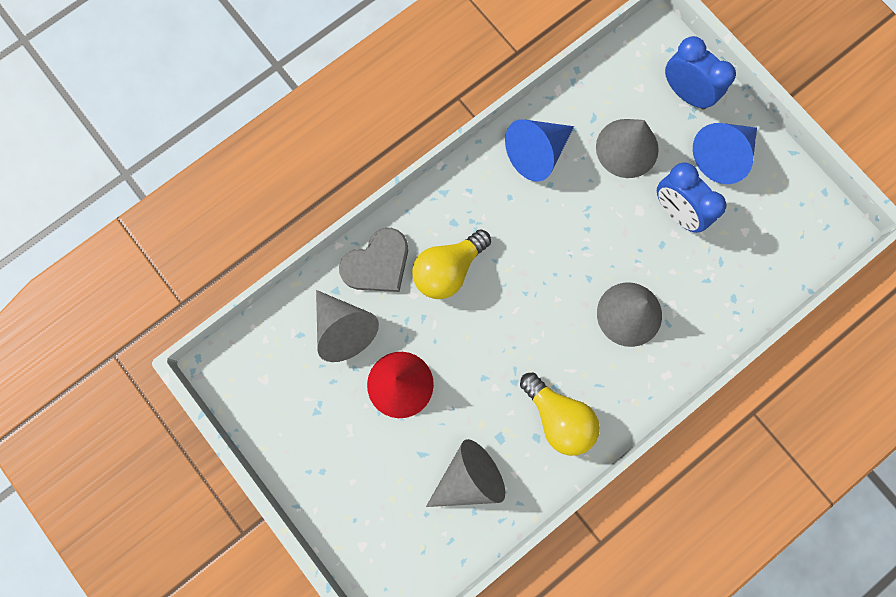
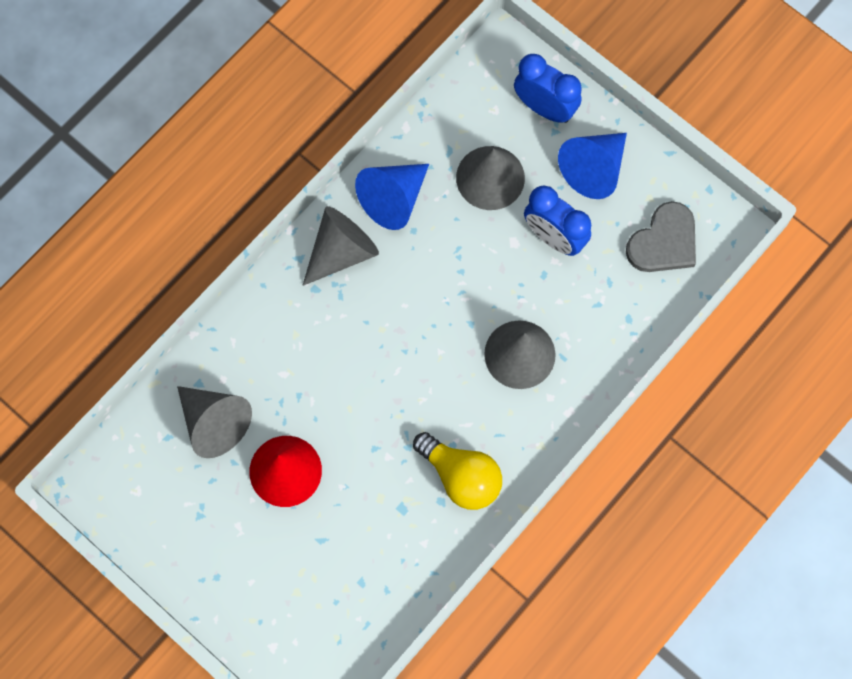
camera: 10 degrees left, 5 degrees down
grey heart [339,228,408,292] -> grey heart moved to [626,201,696,272]
yellow light bulb [412,229,491,299] -> none
grey cone [426,439,505,507] -> grey cone moved to [302,206,379,286]

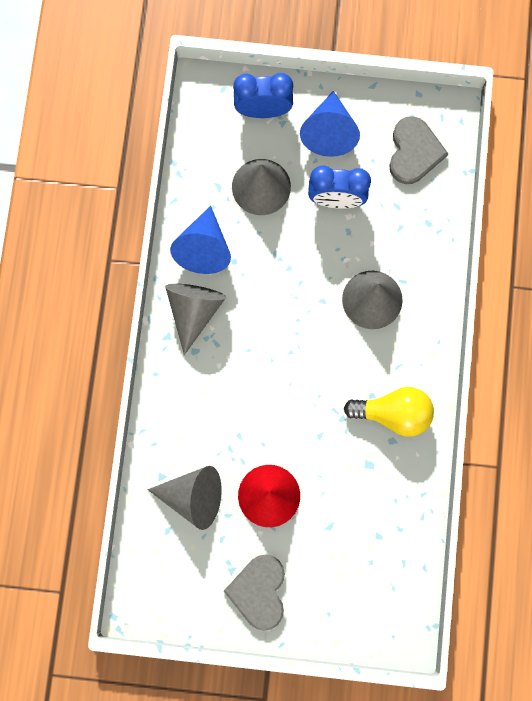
camera: 35 degrees left, 5 degrees up
none -> grey heart [224,554,285,631]

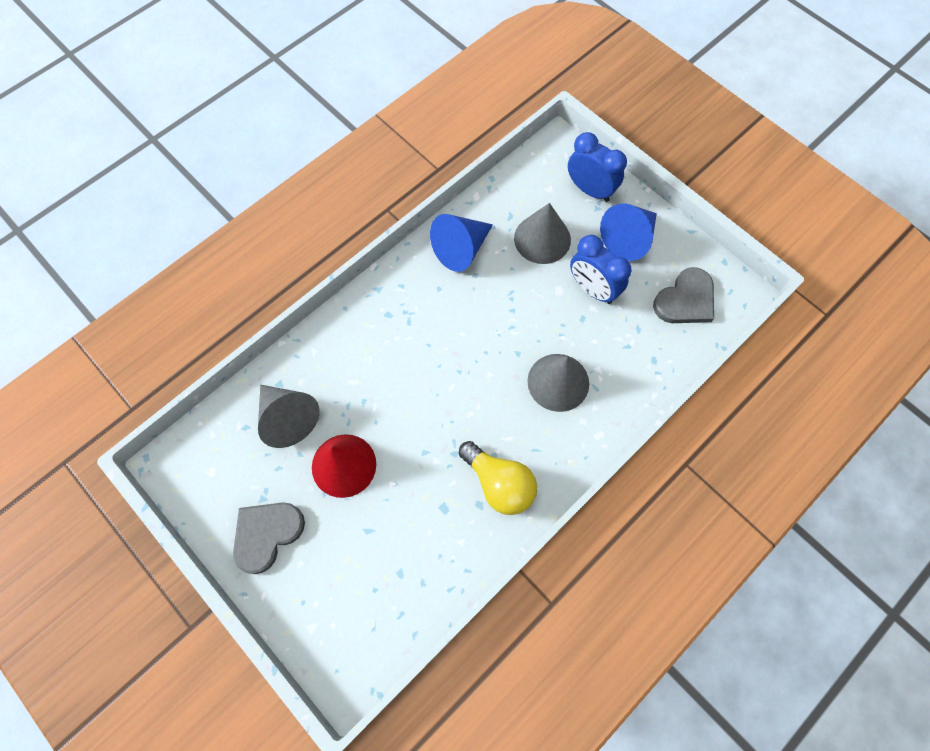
camera: 40 degrees right, 10 degrees down
grey cone [165,284,226,355] -> none

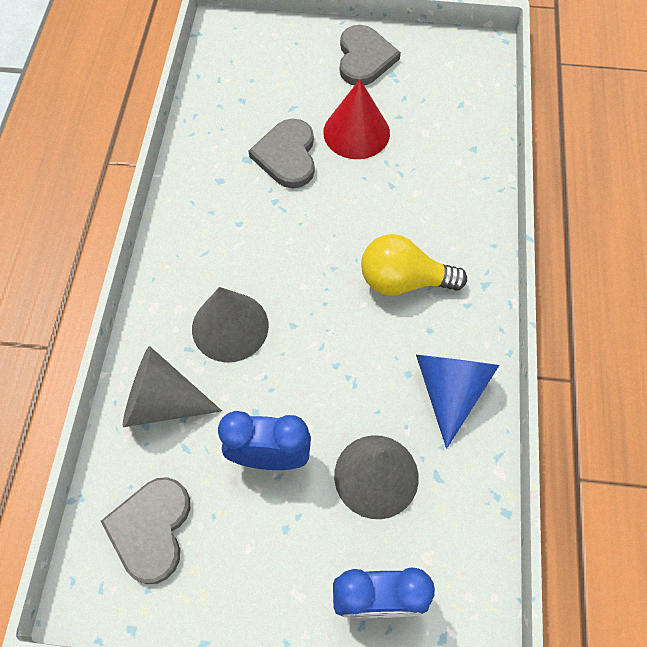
camera: 140 degrees right, 5 degrees down
grey cone [258,385,320,448] -> grey cone moved to [123,346,222,427]
yellow light bulb [459,441,537,515] -> yellow light bulb moved to [361,234,467,296]
blue cone [600,204,657,261] -> none
none -> grey heart [249,119,315,188]

